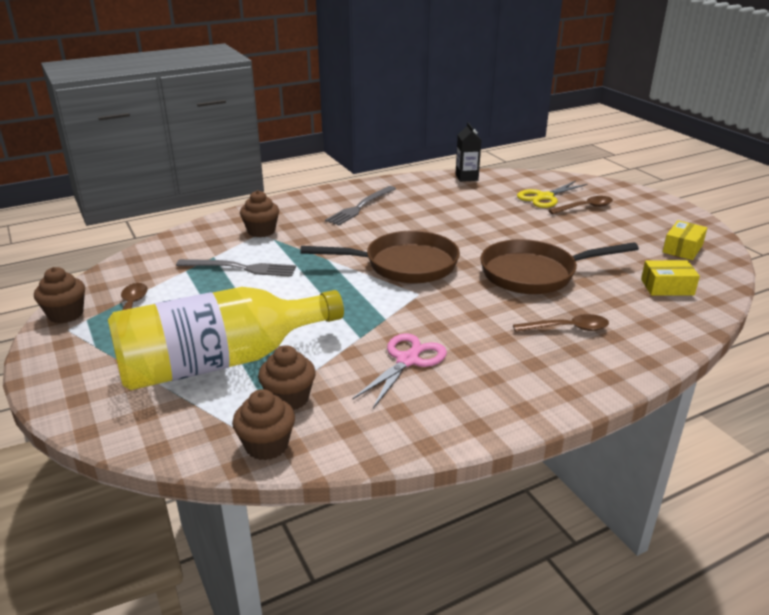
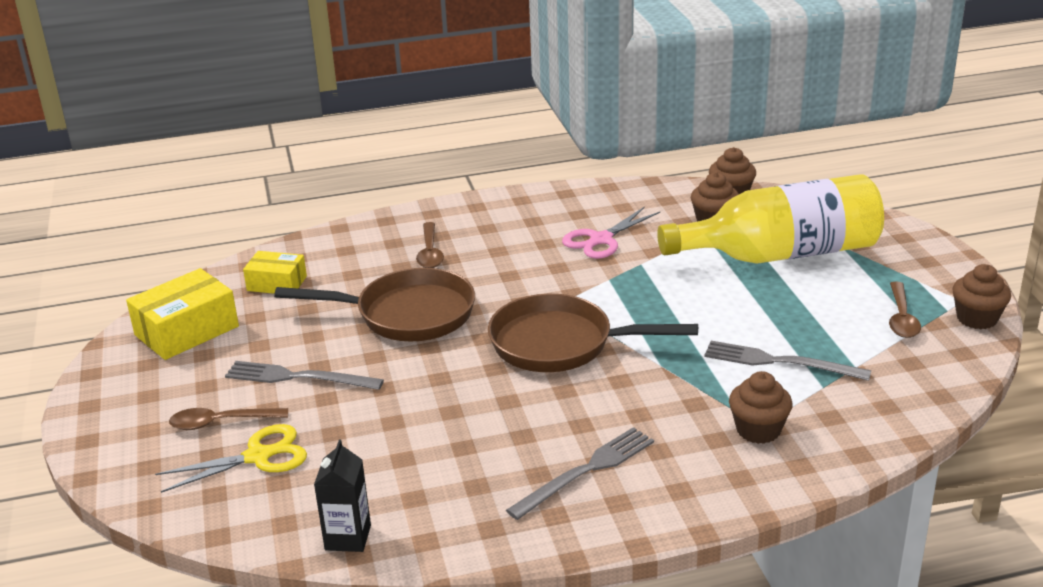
camera: 165 degrees left, 0 degrees up
brown spoon [513,314,609,332] -> brown spoon turned 105 degrees counterclockwise [416,222,444,268]
yellow box [663,220,707,260] -> yellow box [126,268,239,360], size x1.60
none -> grey fork [225,361,384,390]

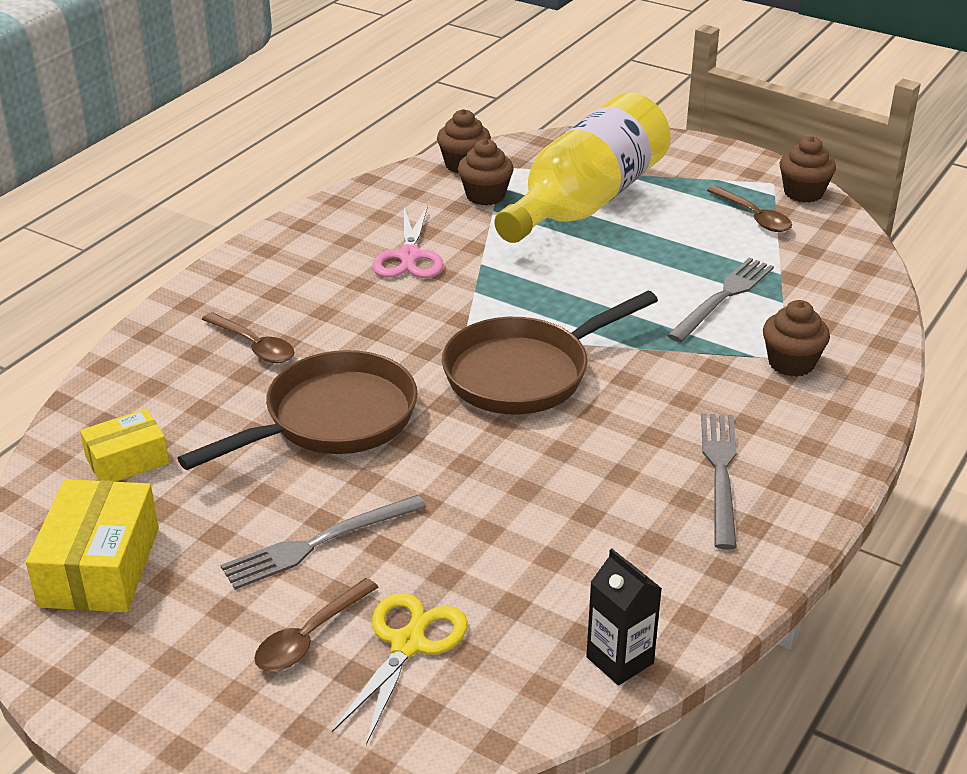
camera: 45 degrees left, 5 degrees up
grey fork [704,341,871,381] -> grey fork turned 150 degrees clockwise [667,257,774,342]

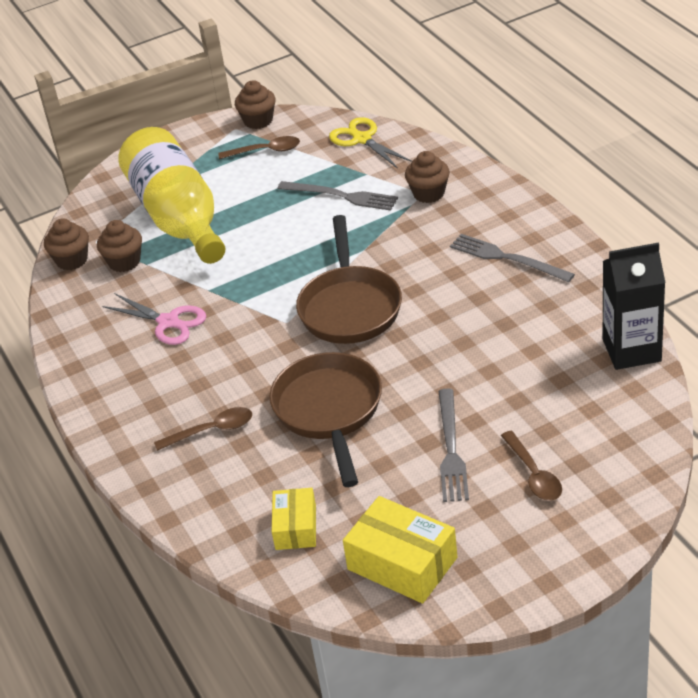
camera: 55 degrees left, 5 degrees up
yellow scissors [332,593,468,745] -> yellow scissors moved to [329,117,412,169]
black carton [586,549,662,685] -> black carton [603,243,666,370], size x1.59
grey fork [667,257,774,342] -> grey fork turned 135 degrees clockwise [277,181,398,211]

